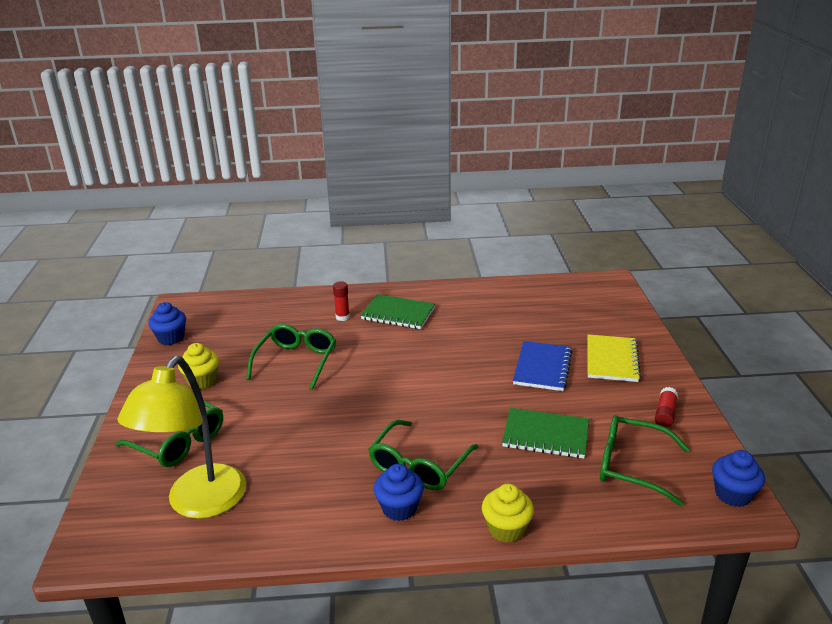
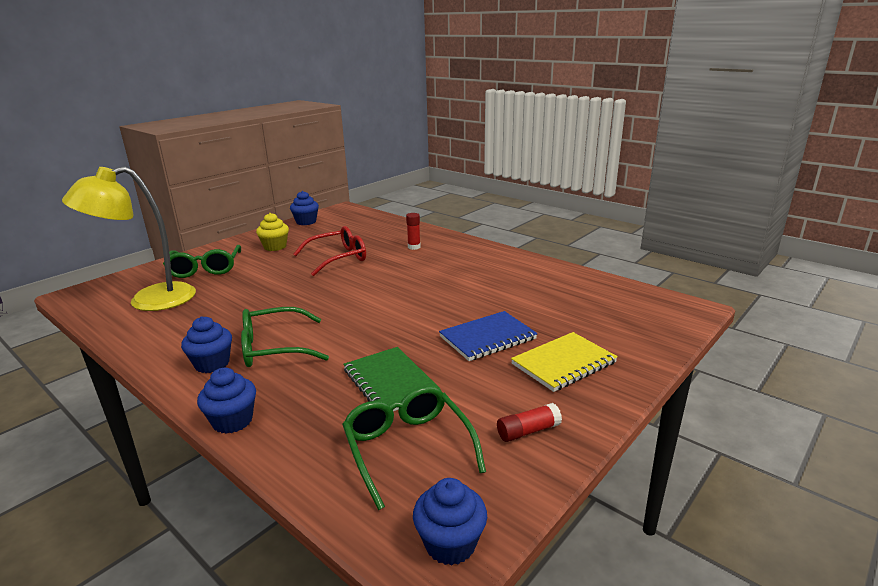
camera: 45 degrees right, 5 degrees down
green glasses [246,324,336,390] -> red glasses [293,226,366,276]
green notebook [360,294,435,329] -> none
yellow cupcake [482,484,534,543] -> blue cupcake [197,368,256,434]

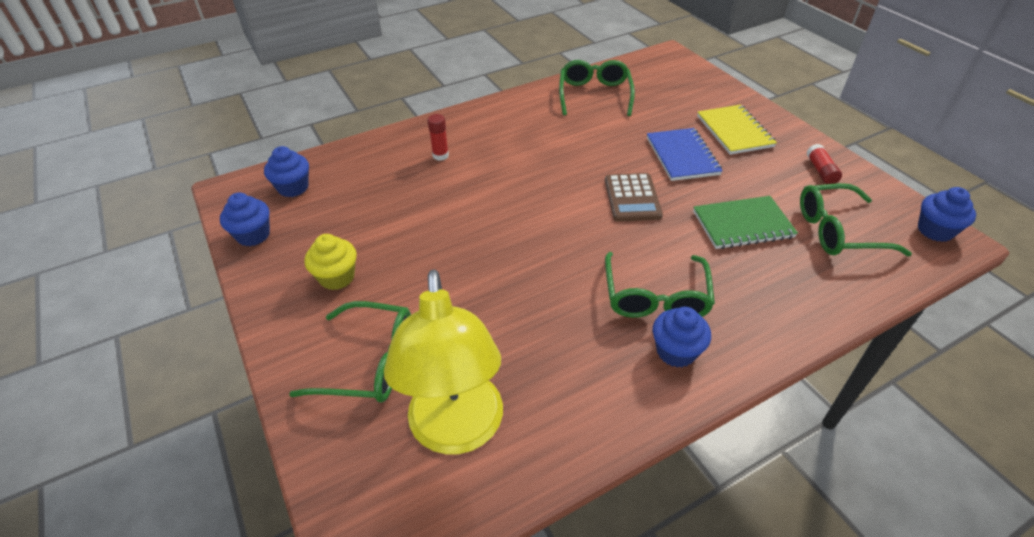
camera: 70 degrees left, 20 degrees up
blue cupcake [197,368,256,434] -> blue cupcake moved to [264,146,309,197]
red glasses [293,226,366,276] -> none
none -> green glasses [559,60,635,116]
none -> brown calculator [605,173,663,222]

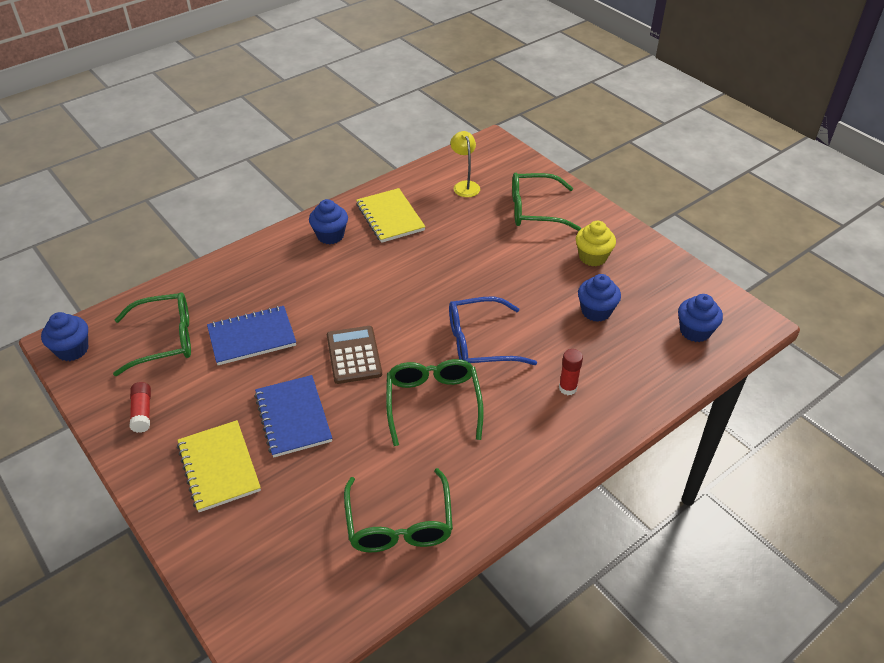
camera: 170 degrees right, 0 degrees up
blue cupcake [220,193,270,246] -> blue cupcake moved to [578,274,621,322]
yellow lamp [384,269,503,455] -> yellow lamp [450,131,480,197], size x0.47
green glasses [605,252,715,318] -> green glasses moved to [386,359,484,446]
green notebook [693,196,798,249] -> blue notebook [207,306,296,365]
none -> yellow notebook [356,188,426,243]
none -> blue glasses [449,297,537,365]

